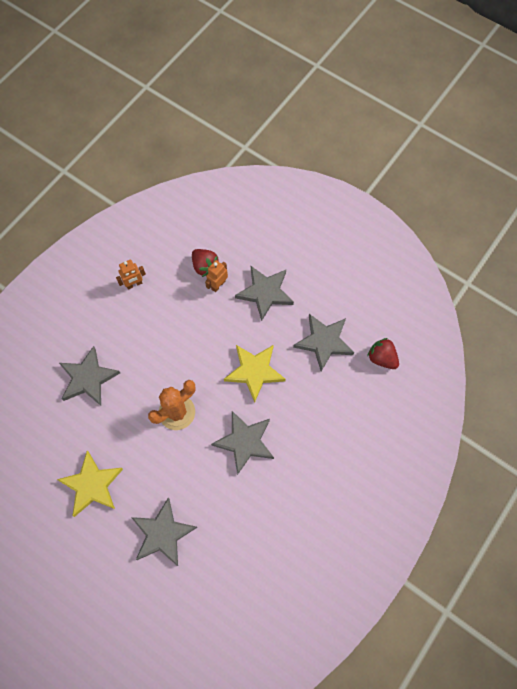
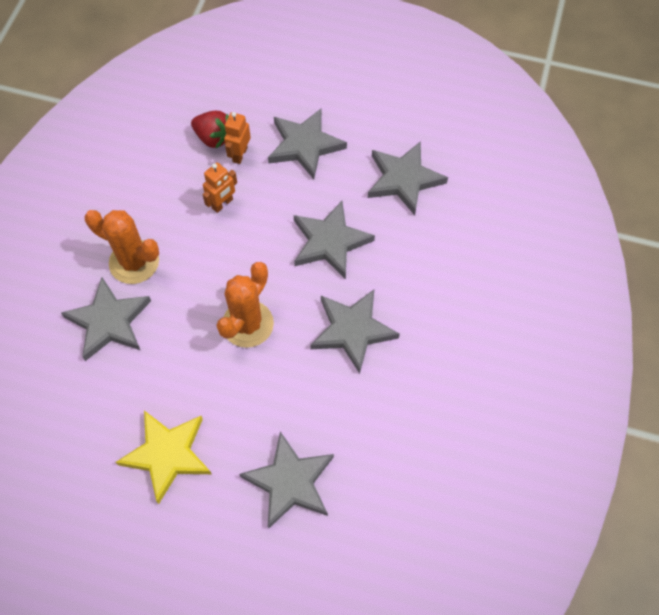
camera: 20 degrees left, 5 degrees down
orange robot [116,260,146,290] -> orange robot moved to [202,162,237,213]
yellow star [224,345,286,403] -> grey star [294,201,375,279]
red strawberry [367,338,399,369] -> none
none -> orange cactus [84,210,159,284]

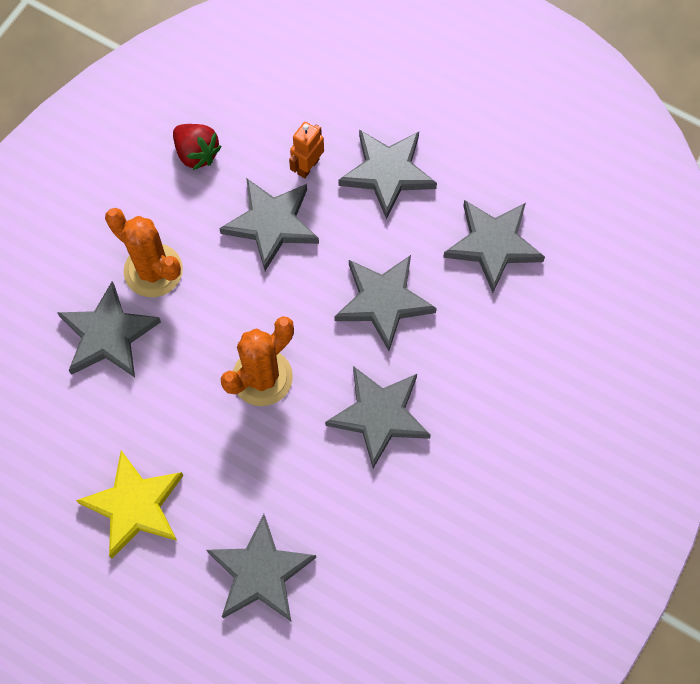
camera: 15 degrees right, 5 degrees up
red strawberry [191,111,229,148] -> red strawberry moved to [173,124,222,170]
orange robot [202,162,237,213] -> grey star [219,178,319,271]

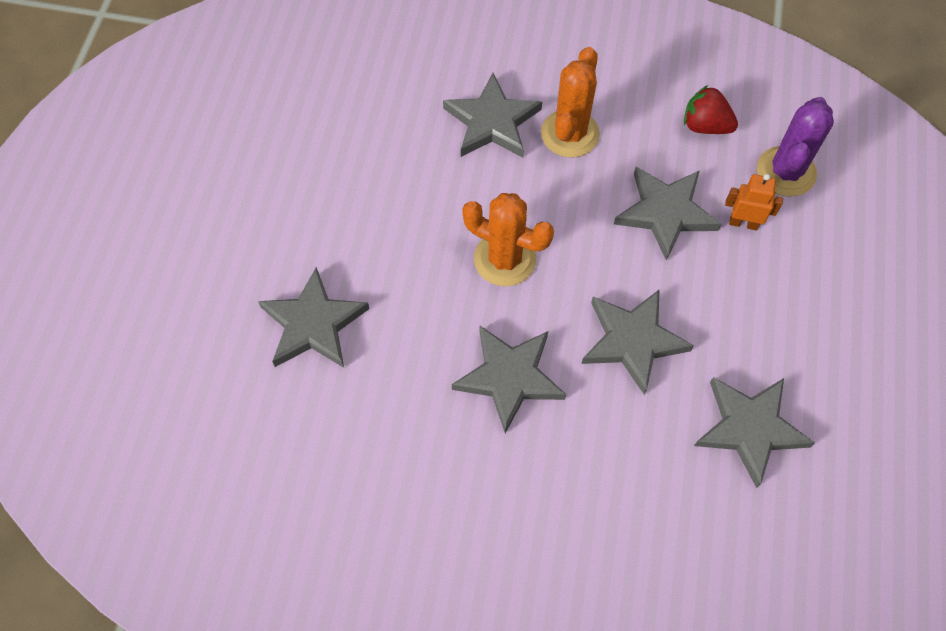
camera: 70 degrees right, 5 degrees down
yellow star [76,450,184,559] -> none
red strawberry [173,124,222,170] -> red strawberry turned 90 degrees clockwise [684,85,738,134]
grey star [338,130,437,219] -> none
none -> purple cactus [757,97,834,197]

